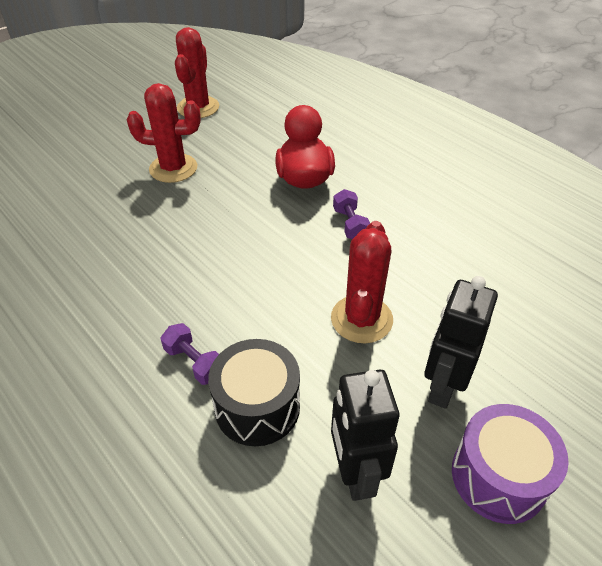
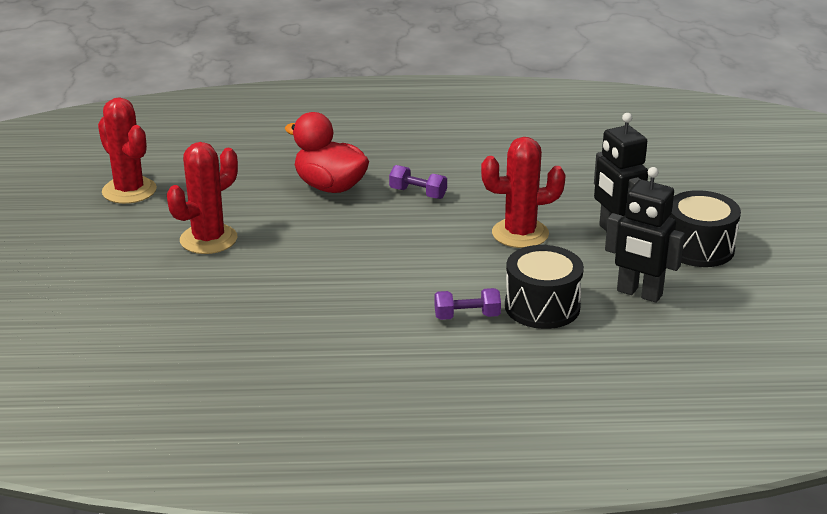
camera: 50 degrees left, 15 degrees down
red cactus [331,221,393,343] -> red cactus turned 60 degrees counterclockwise [481,137,566,248]
purple drum [452,404,569,524] -> black drum [669,190,741,267]

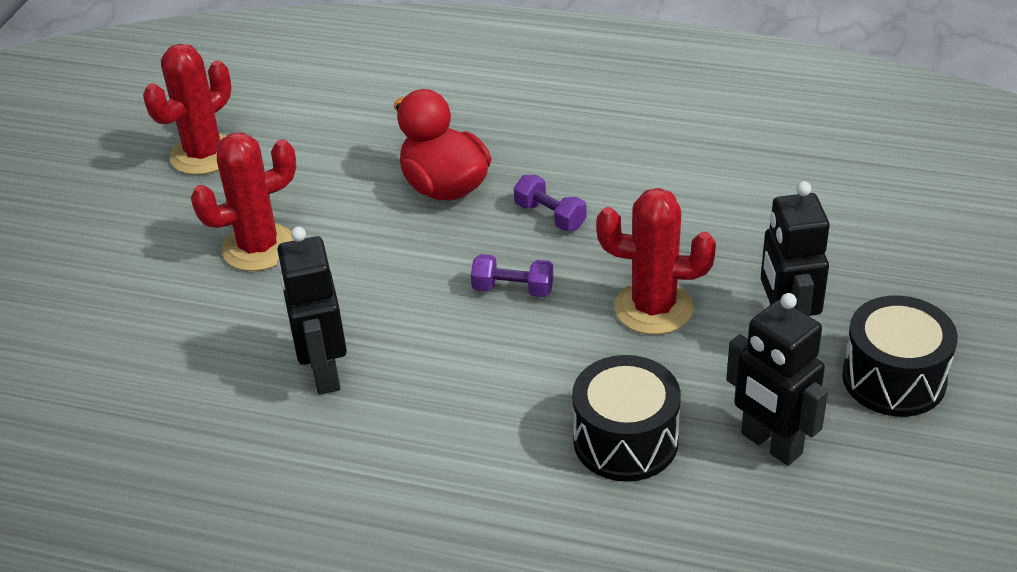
camera: 20 degrees right, 10 degrees up
red cactus [98,97,157,204] -> red cactus turned 60 degrees clockwise [143,44,231,175]
purple dumbbell [434,288,501,320] -> purple dumbbell moved to [471,254,553,297]
none -> black robot [277,227,347,395]

